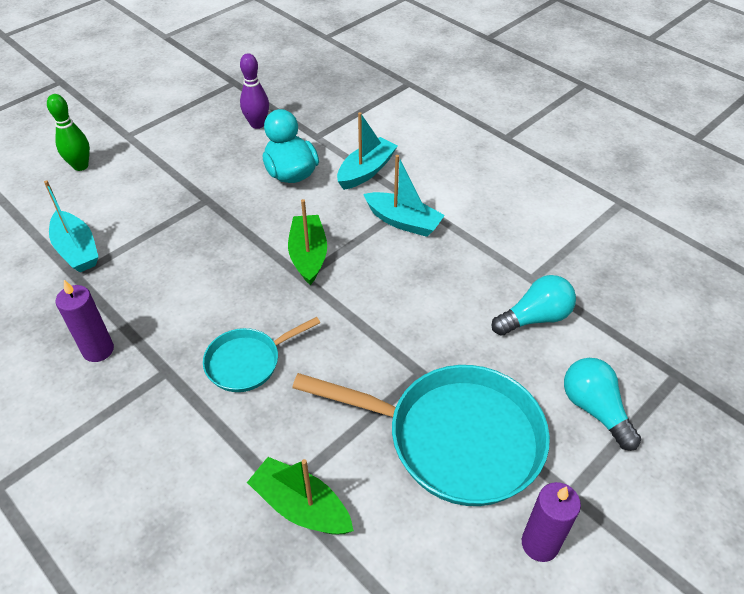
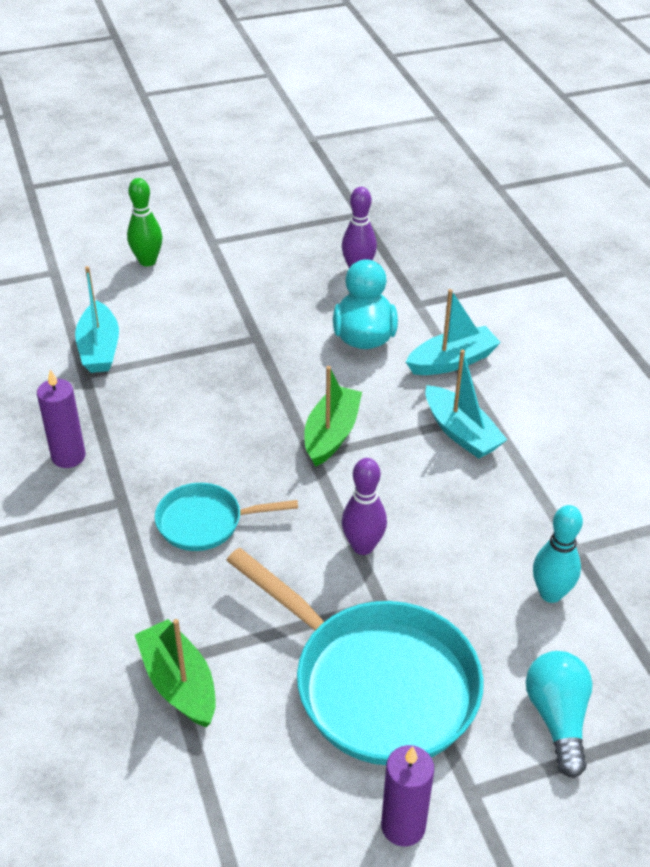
camera: 25 degrees right, 5 degrees down
turquoise light bulb [491,275,576,336] -> turquoise bowling pin [533,505,583,603]
none -> purple bowling pin [342,458,387,555]

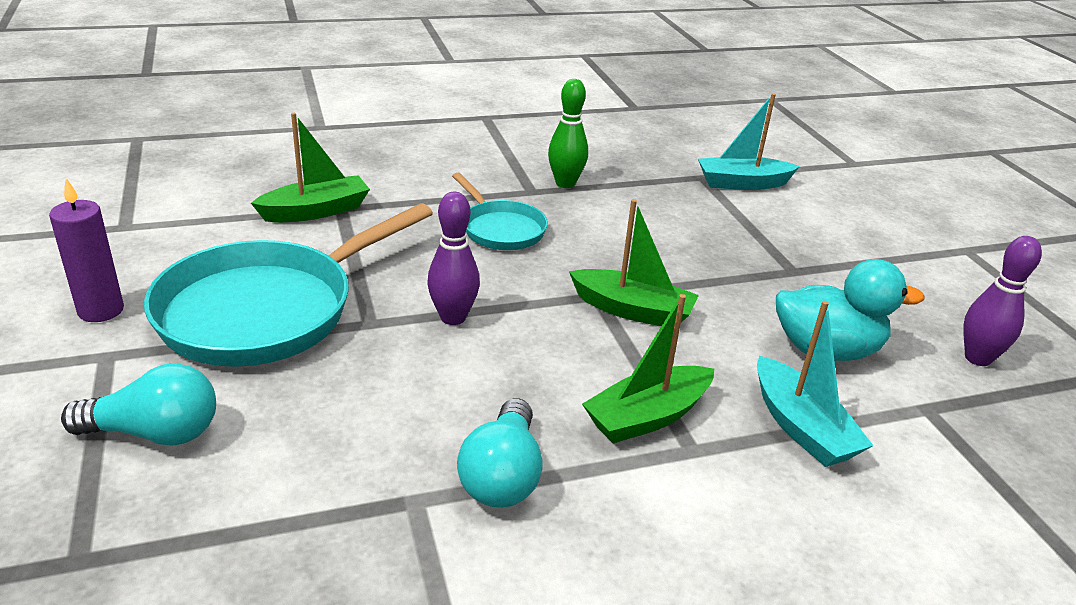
camera: 90 degrees right, 10 degrees down
purple candle [37,369,86,468] -> none
green bowling pin [127,178,162,266] -> green bowling pin moved to [548,79,588,188]
turquoise pan [155,483,298,551] -> turquoise pan turned 150 degrees clockwise [452,173,548,250]
turquoise boat [425,349,507,459] -> green boat [582,294,714,444]
turquoise bowling pin [533,505,583,603] -> none
none -> turquoise light bulb [457,398,543,507]

